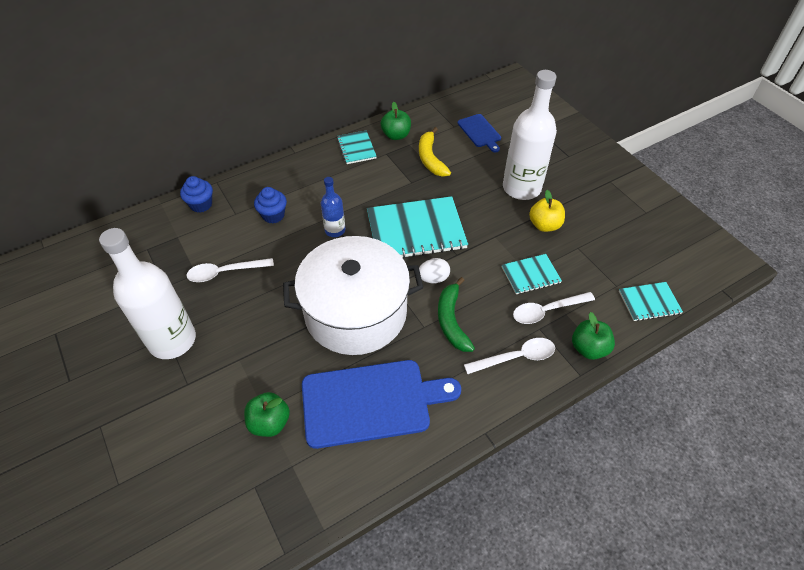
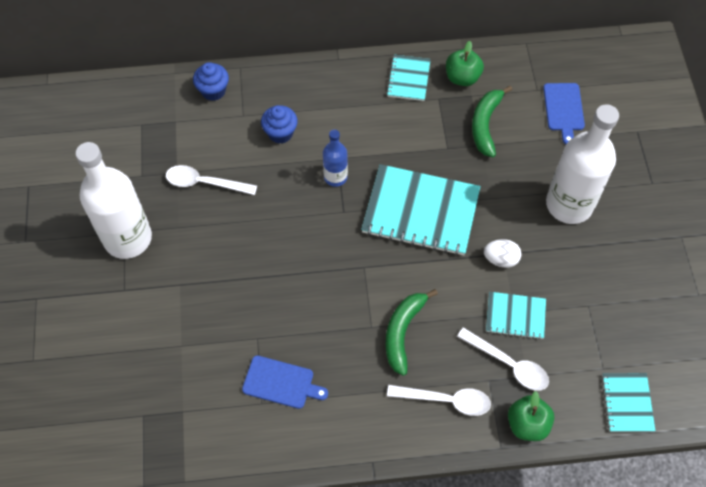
camera: 25 degrees right, 10 degrees up
green apple [244,392,290,437] -> none
white pot [283,236,423,355] -> none
blue cutting board [302,360,461,449] -> blue cutting board [242,356,328,409], size x0.51
yellow banana [419,127,451,177] -> green banana [472,86,512,157]
white egg [419,258,450,283] -> white egg moved to [484,239,521,268]
white spoon [513,292,595,324] -> white spoon turned 150 degrees counterclockwise [457,327,549,391]
yellow apple [529,190,565,232] -> none
turquoise notebook [619,282,683,321] -> turquoise notebook turned 75 degrees clockwise [601,373,655,432]

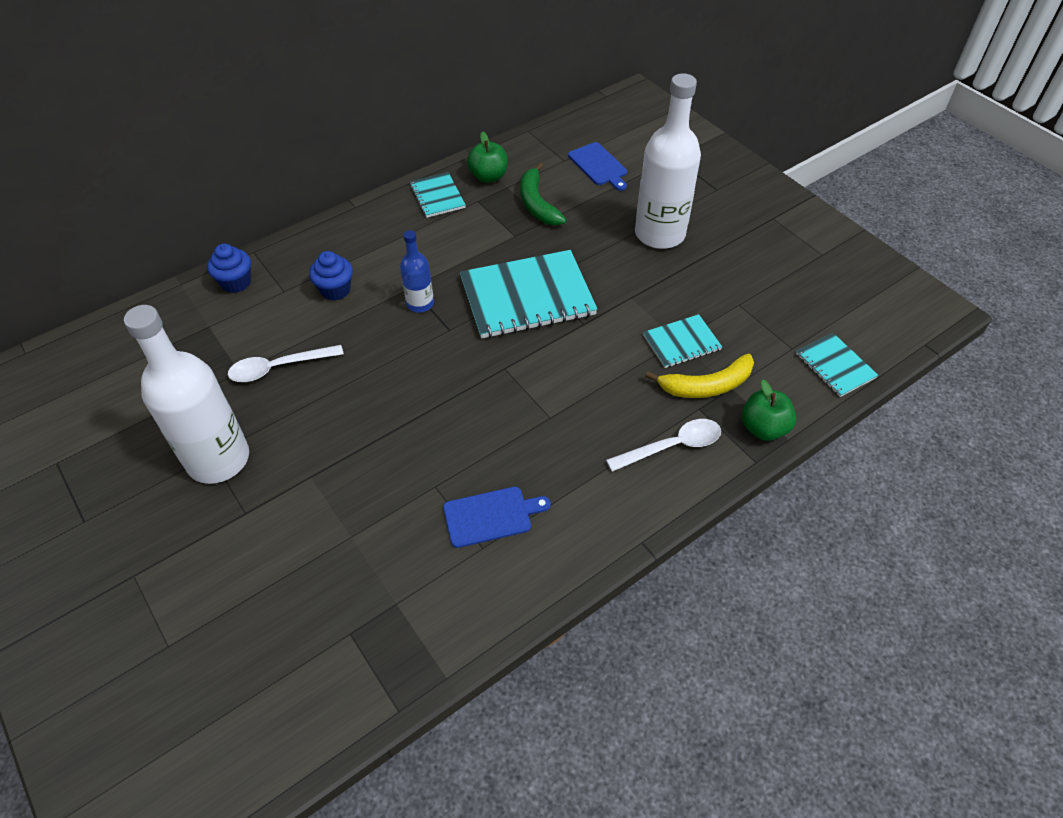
camera: 30 degrees left, 10 degrees down
green banana [385,289,438,376] -> none
white spoon [457,327,549,391] -> yellow banana [645,354,754,398]
white egg [484,239,521,268] -> none

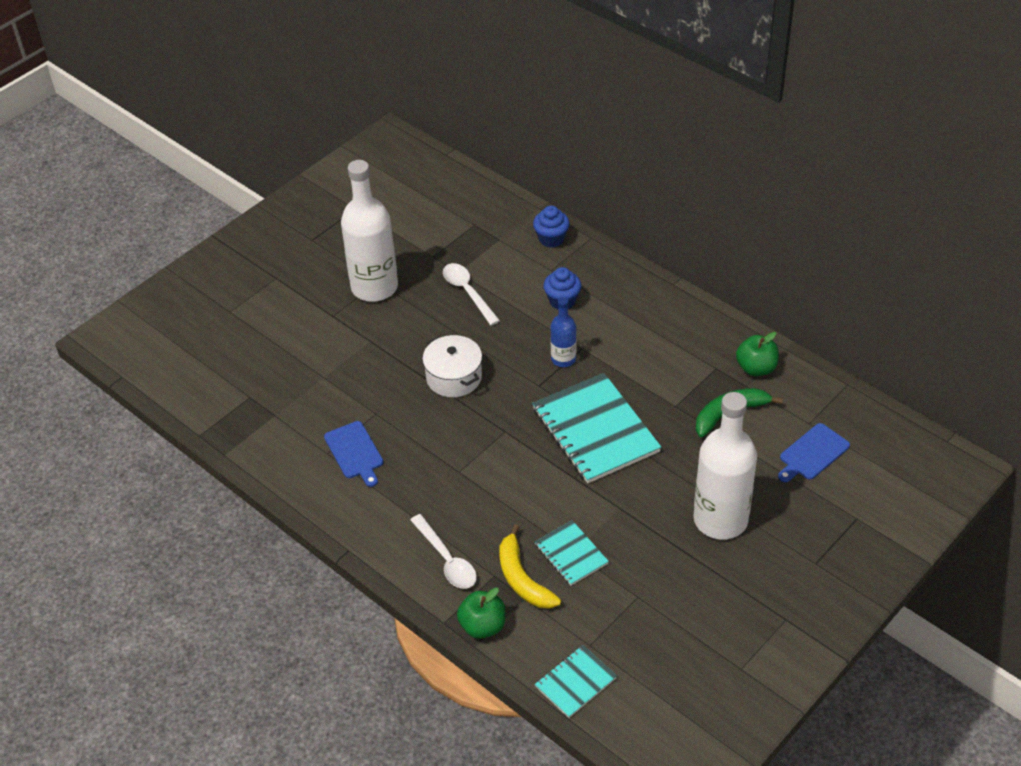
camera: 80 degrees right, 5 degrees down
turquoise notebook [410,172,466,218] -> none
none -> white pot [422,335,482,397]

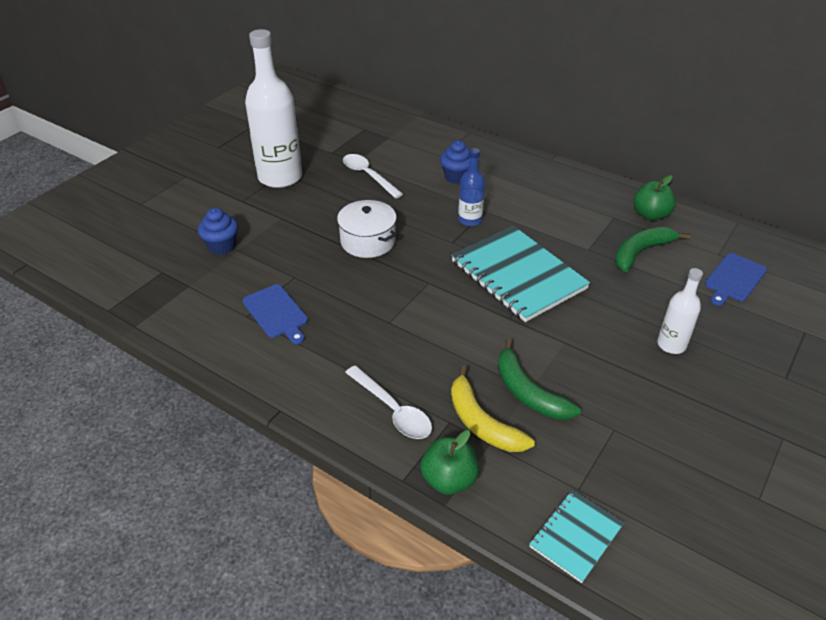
camera: 10 degrees left, 5 degrees down
blue cupcake [533,206,570,248] -> blue cupcake moved to [198,208,238,255]
turquoise notebook [535,520,609,586] -> green banana [498,338,581,420]
white bottle [693,392,757,540] -> white bottle [657,268,703,354], size x0.50

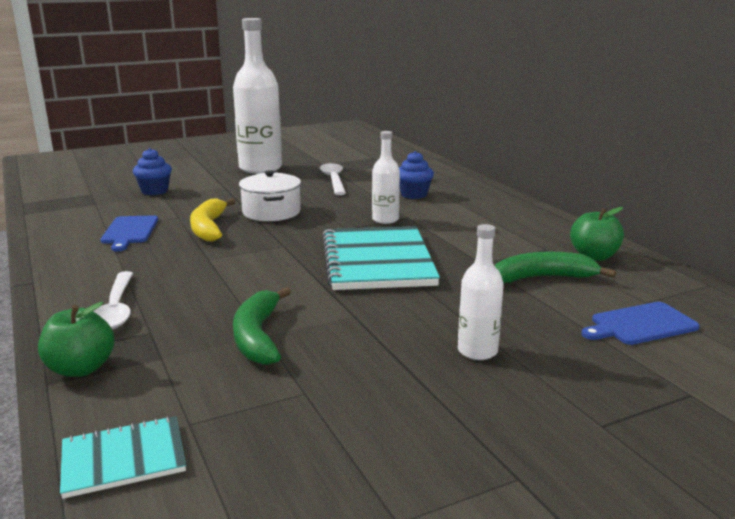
camera: 30 degrees right, 20 degrees down
yellow banana [451,365,535,452] -> yellow banana moved to [190,198,236,242]
blue bottle [458,148,485,226] -> white bottle [372,131,400,224]

